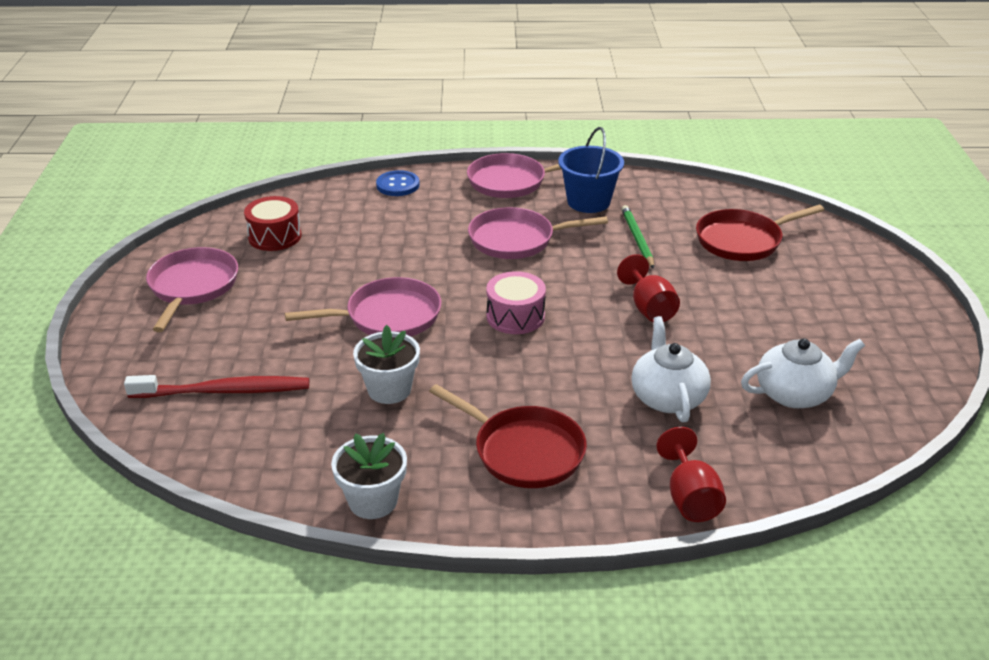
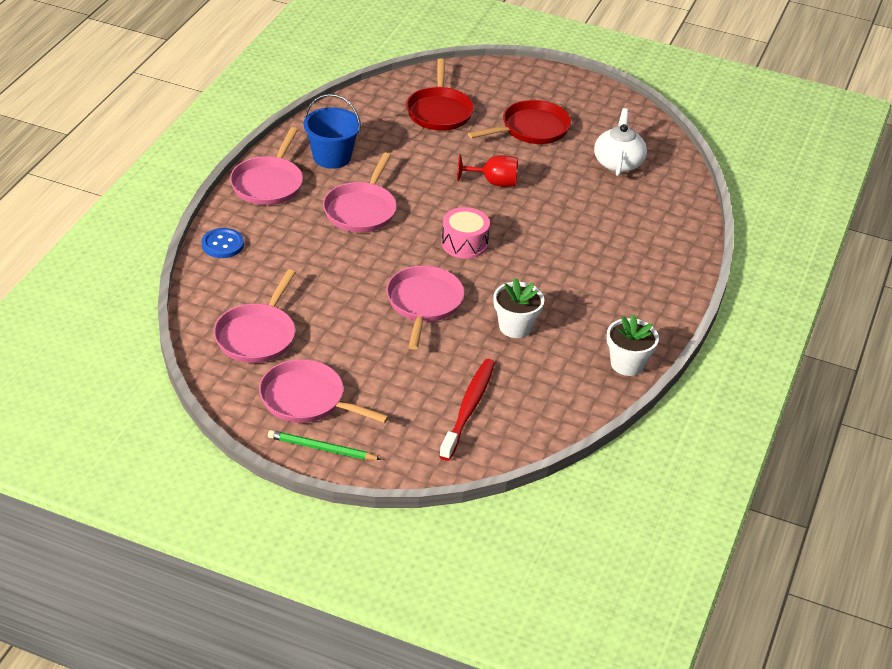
camera: 70 degrees left, 5 degrees up
red drum [244,196,301,251] -> pink pan [214,269,296,363]
red pan [429,384,587,488] -> red pan moved to [468,100,571,144]
green pencil [621,205,654,269] -> green pencil moved to [268,430,382,460]
white teapot [631,316,711,422] -> none
red goblet [656,427,726,522] -> none

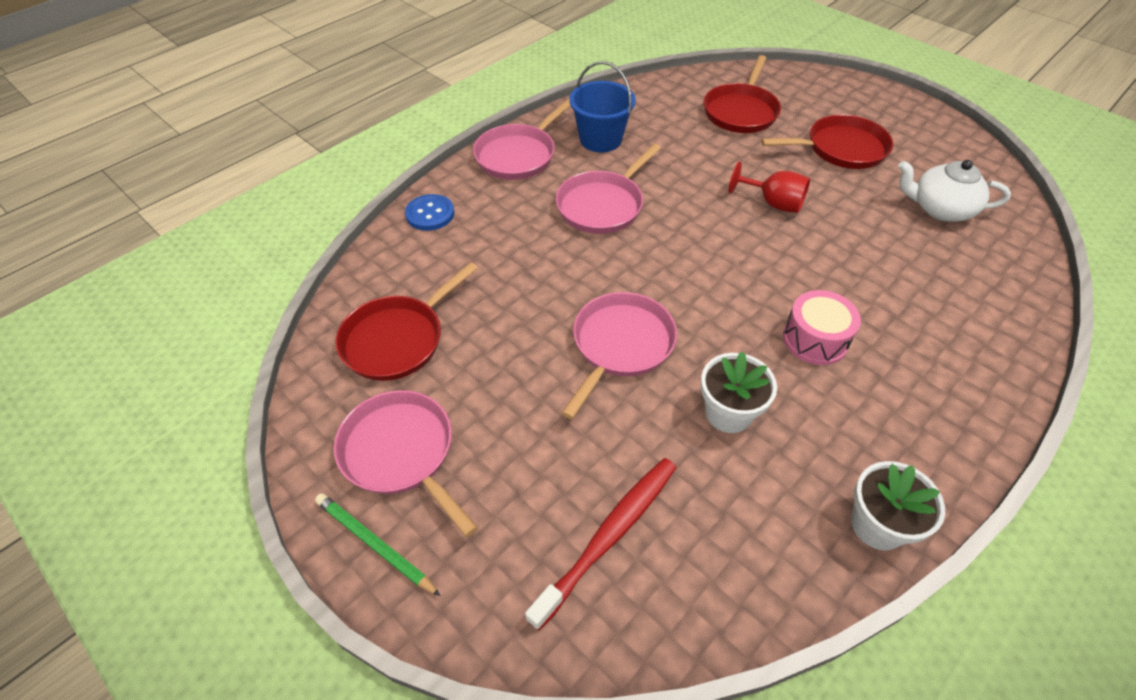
camera: 25 degrees right, 10 degrees up
pink pan [214,269,296,363] -> red pan [335,262,478,381]
pink drum [441,207,490,259] -> pink drum moved to [783,290,861,365]
white teapot [594,108,647,176] -> white teapot turned 105 degrees counterclockwise [898,160,1011,222]

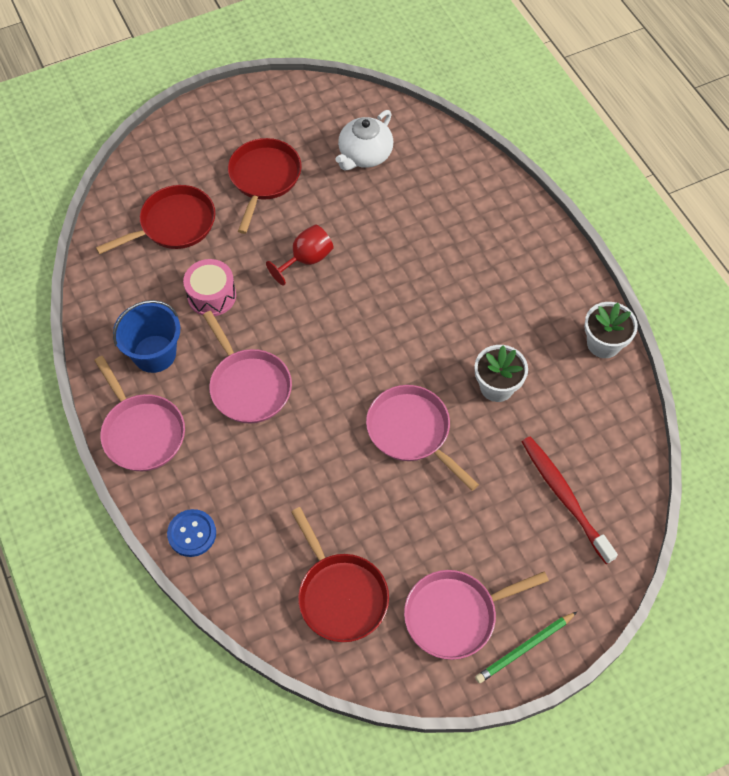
camera: 70 degrees left, 10 degrees up
red pan [704,55,781,133] -> red pan turned 75 degrees counterclockwise [96,185,215,254]
pink drum [783,290,861,365] -> pink drum moved to [183,259,236,316]

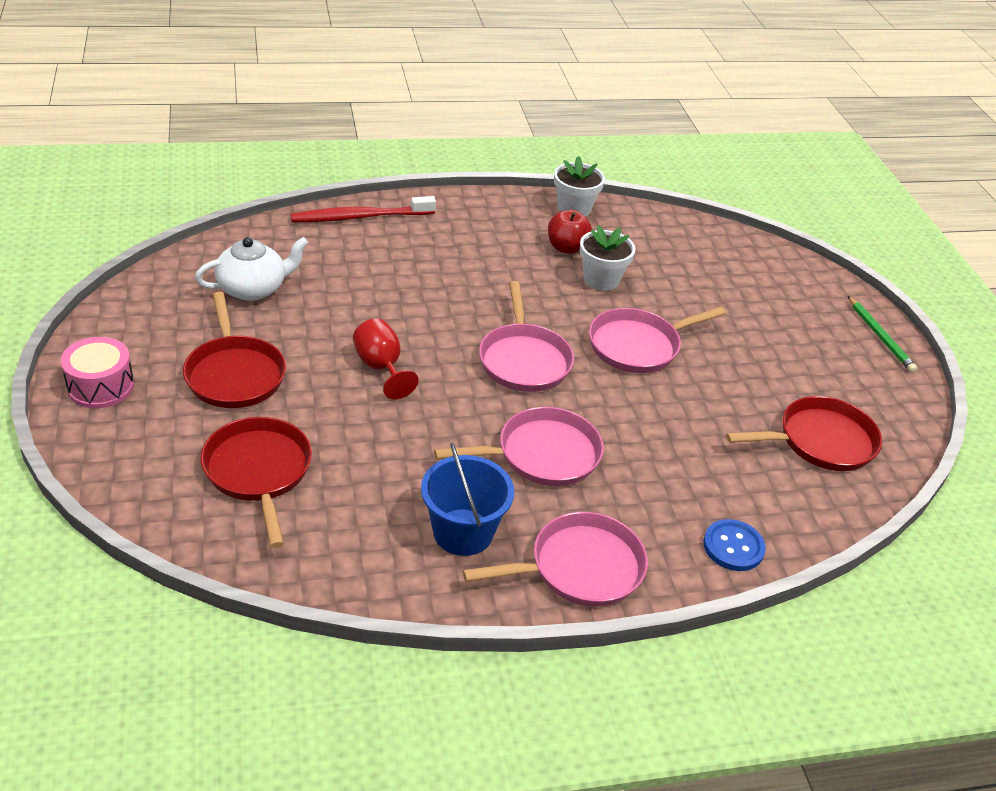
camera: 80 degrees left, 20 degrees down
pink drum [183,259,236,316] -> pink drum moved to [61,337,134,408]
red pan [228,138,302,234] -> red pan turned 135 degrees counterclockwise [183,292,286,408]
white teapot [335,110,393,171] -> white teapot turned 75 degrees counterclockwise [195,237,308,301]
pink pan [404,570,549,660] -> pink pan moved to [479,281,574,392]
red toothbrush [522,437,618,564] -> red toothbrush moved to [290,196,436,222]
none -> red apple [548,210,592,254]

